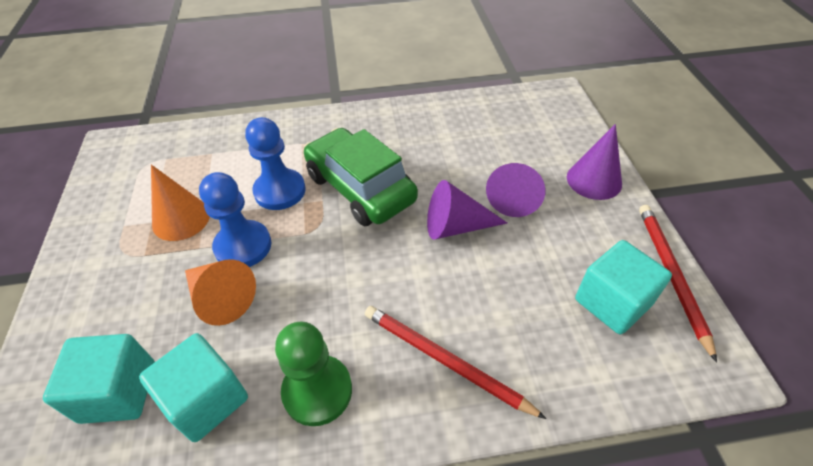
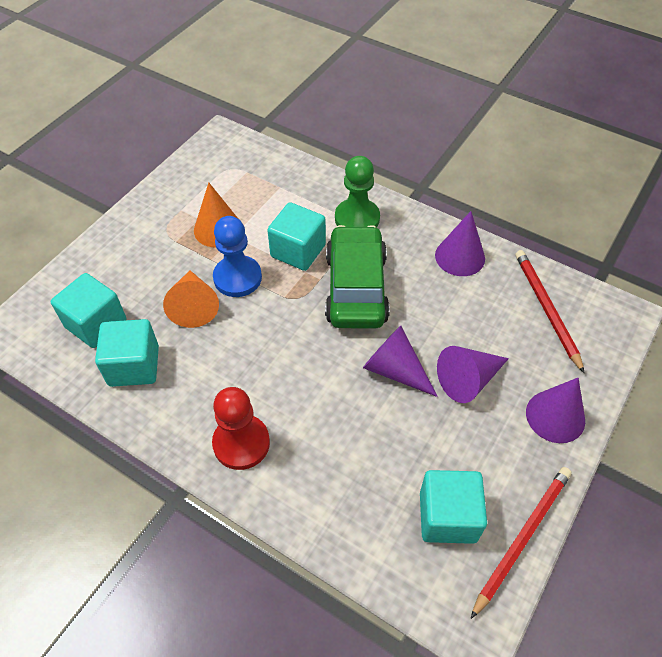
camera: 40 degrees right, 5 degrees up
blue pawn [245,117,306,210] -> turquoise cube [267,202,326,271]
green pawn [275,321,352,426] -> green pawn moved to [335,156,380,228]
red pencil [365,306,547,419] -> red pencil moved to [515,250,584,373]
none -> red pawn [212,387,270,470]
none -> purple cone [435,211,485,276]

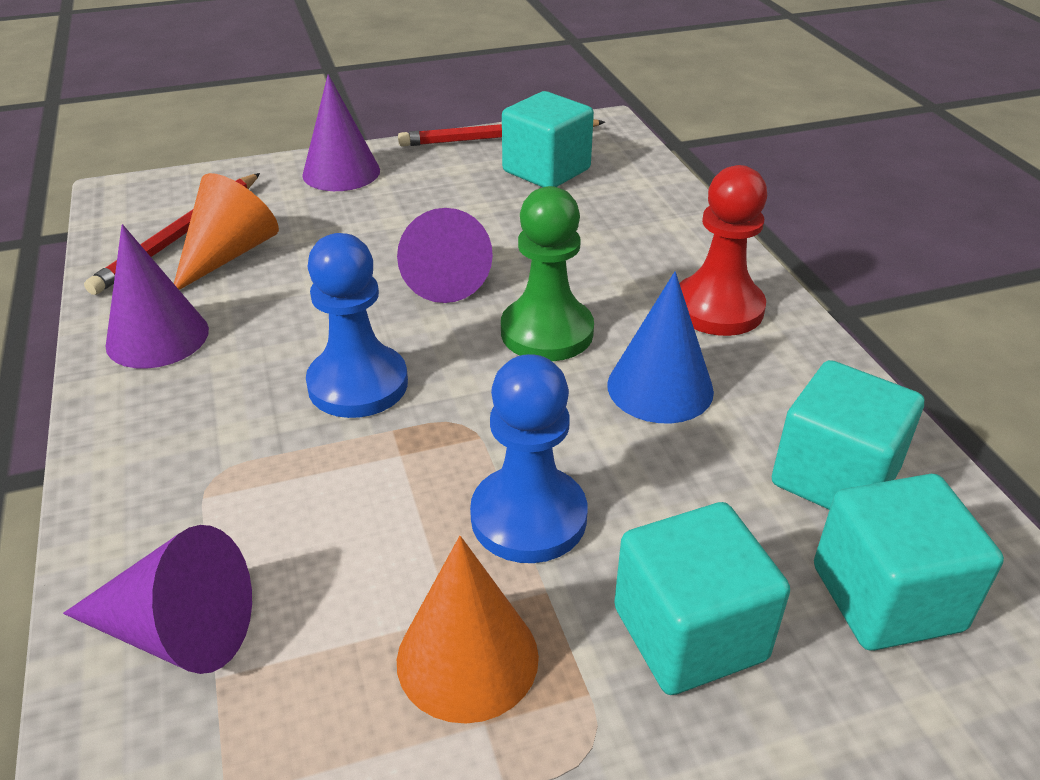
camera: 140 degrees left, 15 degrees down
orange cone [163,270,219,328] -> orange cone moved to [174,173,279,290]
turquoise cube [267,202,326,271] -> turquoise cube moved to [614,502,790,695]
green car [325,225,390,329] -> blue pawn [306,233,408,418]
green pawn [335,156,380,228] -> green pawn moved to [501,186,594,361]
purple cone [437,346,509,403] -> purple cone moved to [63,525,252,674]
none -> blue cone [607,272,714,424]

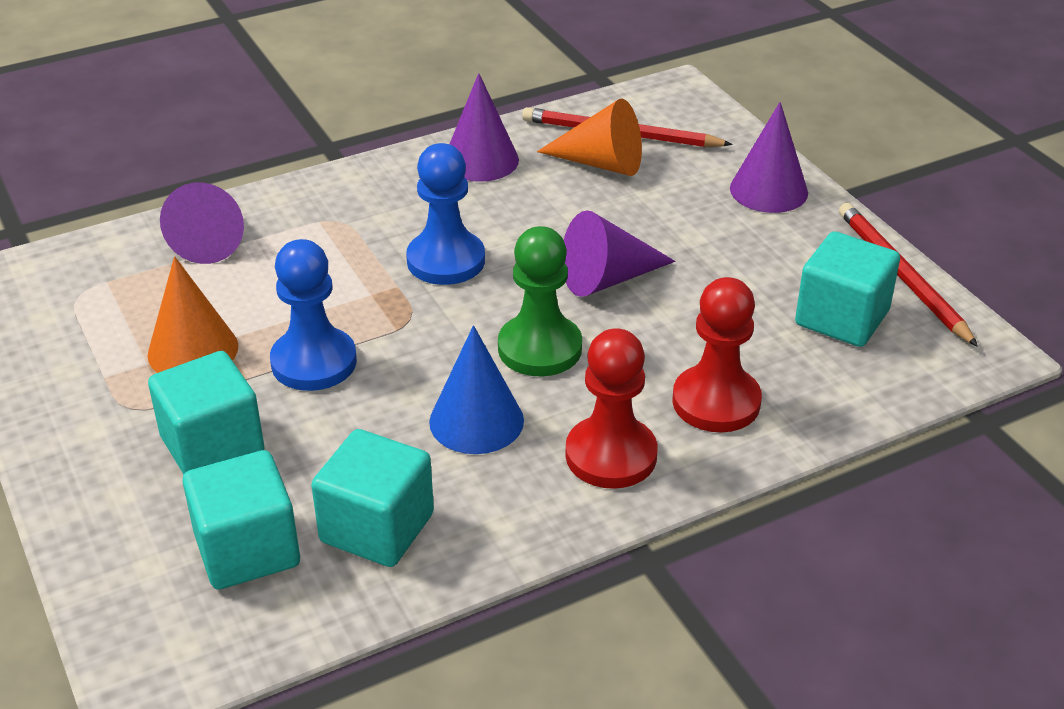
camera: 80 degrees right, 0 degrees up
none -> red pawn [672,277,762,433]

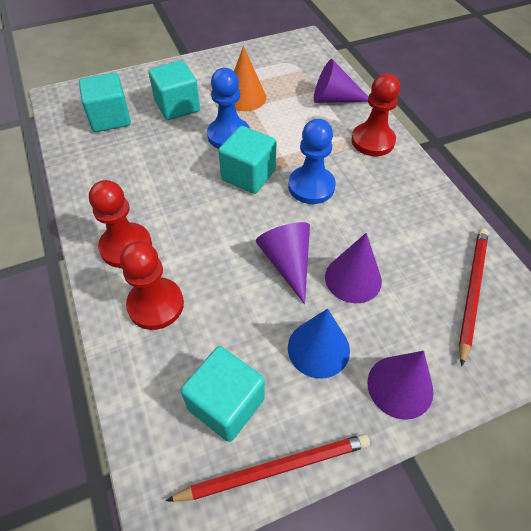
camera: 95 degrees right, 15 degrees up
turquoise cube [311,429,434,567] -> turquoise cube moved to [218,126,277,194]
blue cone [429,325,524,454] -> blue cone moved to [288,309,350,379]
purple cone [450,73,519,182] -> purple cone moved to [325,233,382,303]
green pawn [498,226,582,376] -> none
orange cone [537,99,642,176] -> none
none -> red pawn [351,73,400,156]

